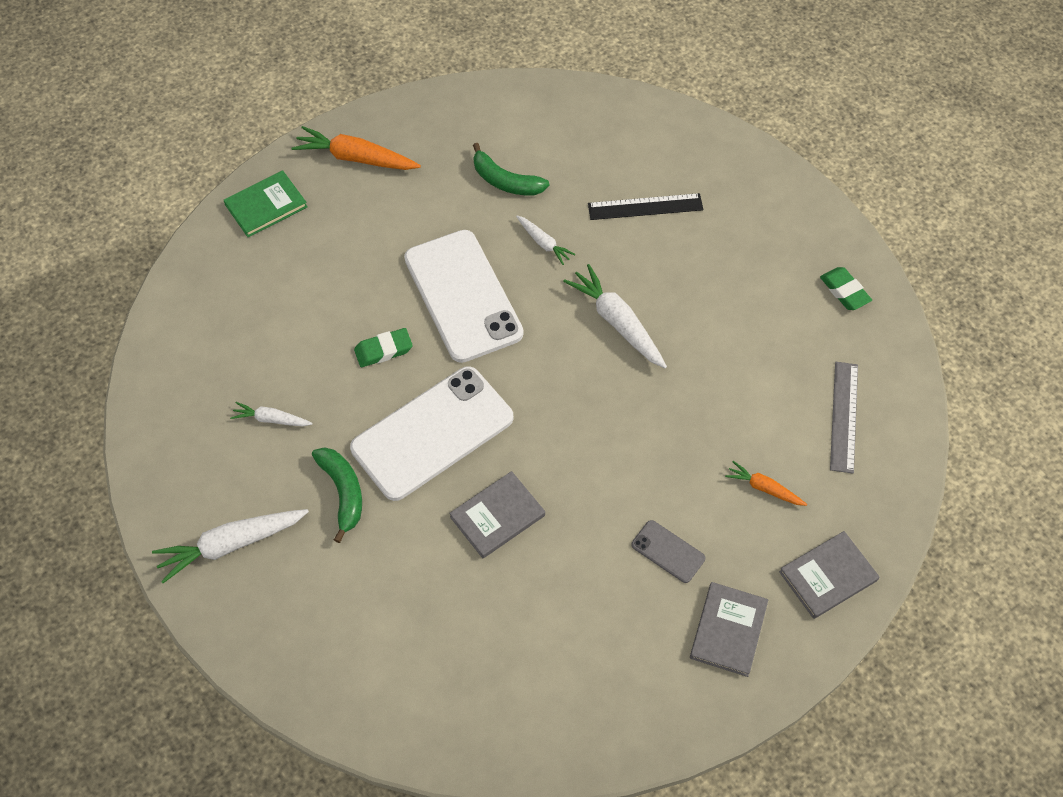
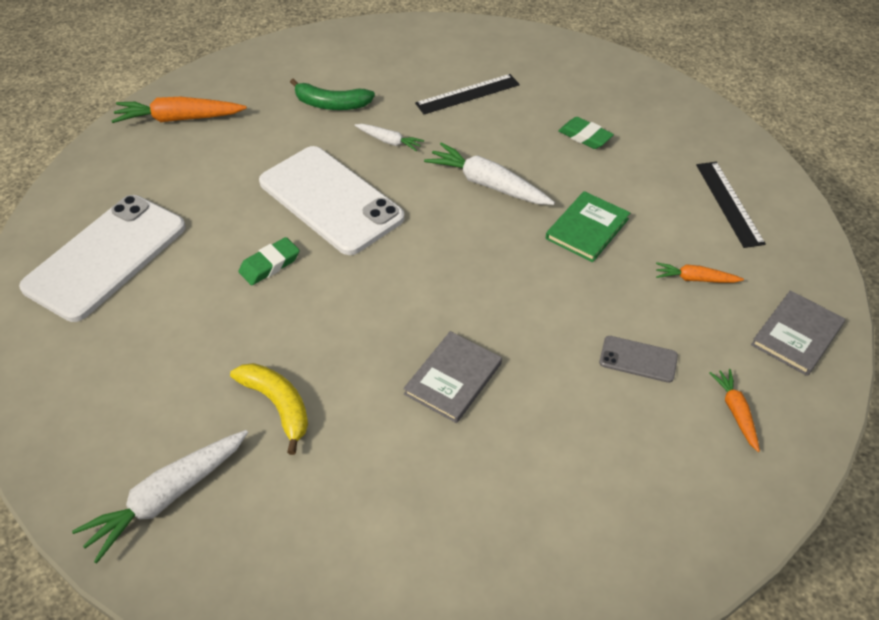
camera: 20 degrees left, 10 degrees down
green book [224,170,308,237] -> green book moved to [546,191,630,262]
white carrot [230,402,313,426] -> none
green banana [312,447,362,543] -> yellow banana [230,363,308,455]
white phone [350,366,513,501] -> white phone moved to [19,195,186,322]
grey book [690,582,768,677] -> orange carrot [710,369,760,452]
green eraser [820,267,872,310] -> green eraser moved to [558,117,614,149]
grey ruler [830,362,858,474] -> black ruler [696,162,766,248]

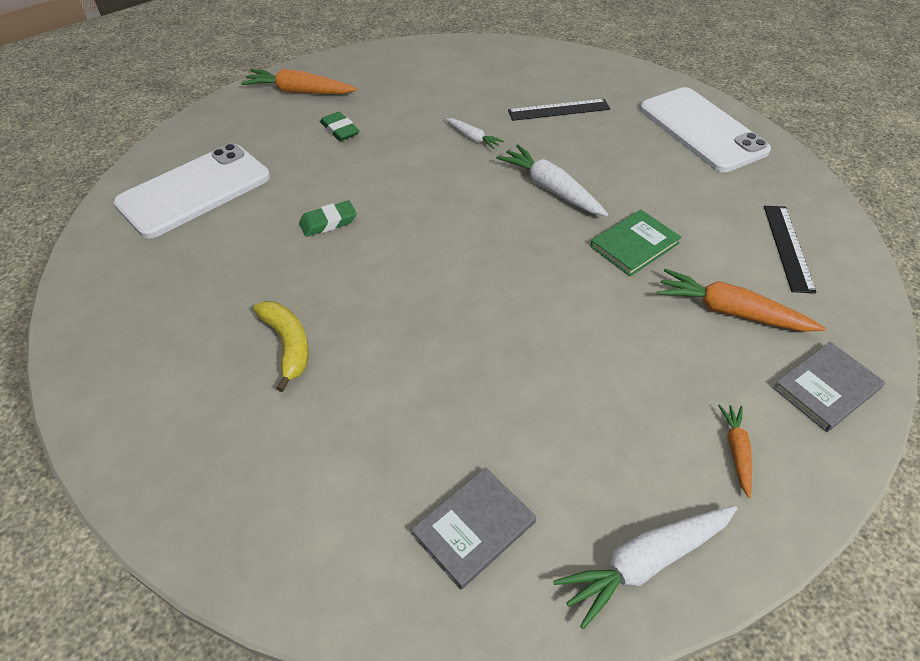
camera: 15 degrees right, 0 degrees up
white carrot [72,430,248,564] -> white carrot moved to [553,506,737,629]
white phone [259,146,405,255] -> white phone moved to [640,87,771,172]
green banana [290,78,375,110] -> none
grey book [403,331,502,423] -> grey book moved to [411,467,536,589]
green eraser [558,117,614,149] -> green eraser moved to [320,112,359,141]
grey phone [599,336,678,383] -> none
orange carrot [656,262,744,283] -> orange carrot [657,268,826,332], size x1.80

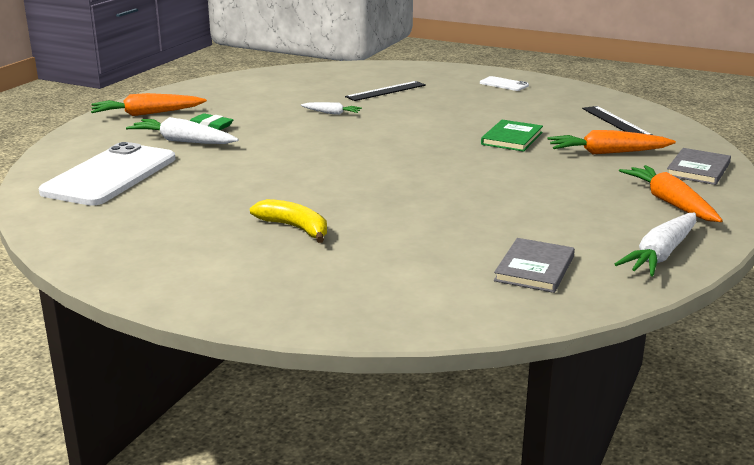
camera: 25 degrees left, 25 degrees down
green eraser [299,200,357,237] -> none
white carrot [496,144,608,216] -> white carrot moved to [126,117,239,144]
white phone [640,87,771,172] -> white phone [480,76,529,91], size x0.43
orange carrot [718,404,752,498] -> orange carrot [619,165,723,222], size x1.80

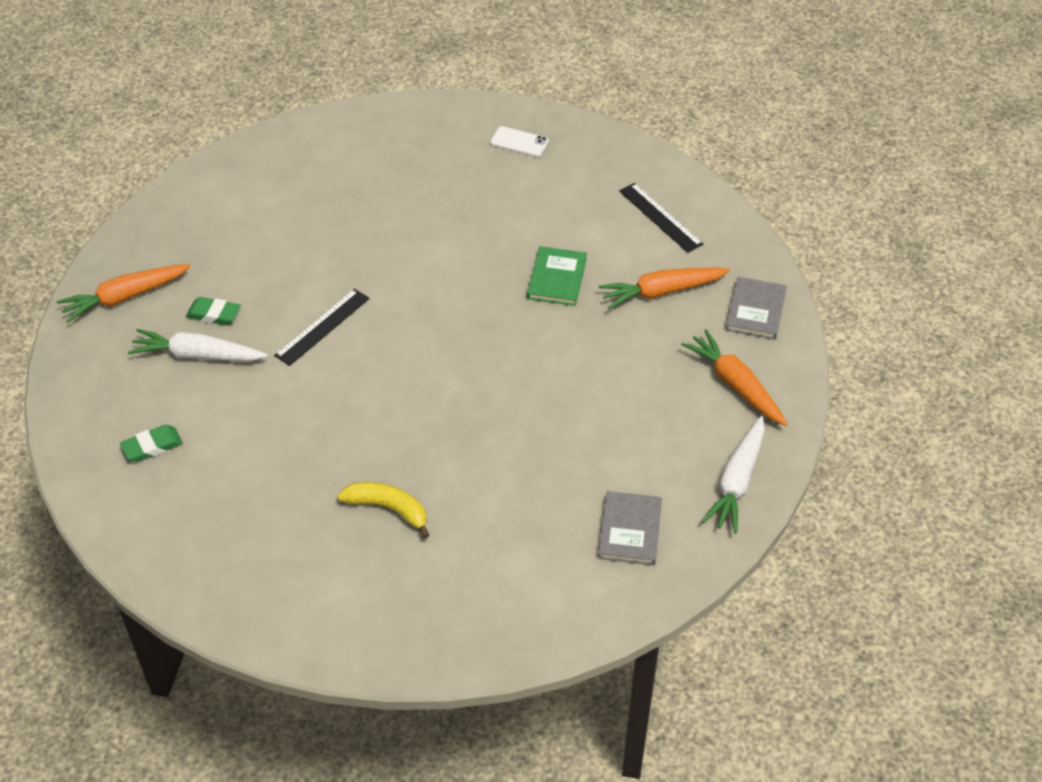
camera: 15 degrees left, 25 degrees up
white phone [39,142,175,206] -> green eraser [120,425,183,462]
white carrot [301,102,362,115] -> none
black ruler [345,81,426,101] -> black ruler moved to [274,289,370,366]

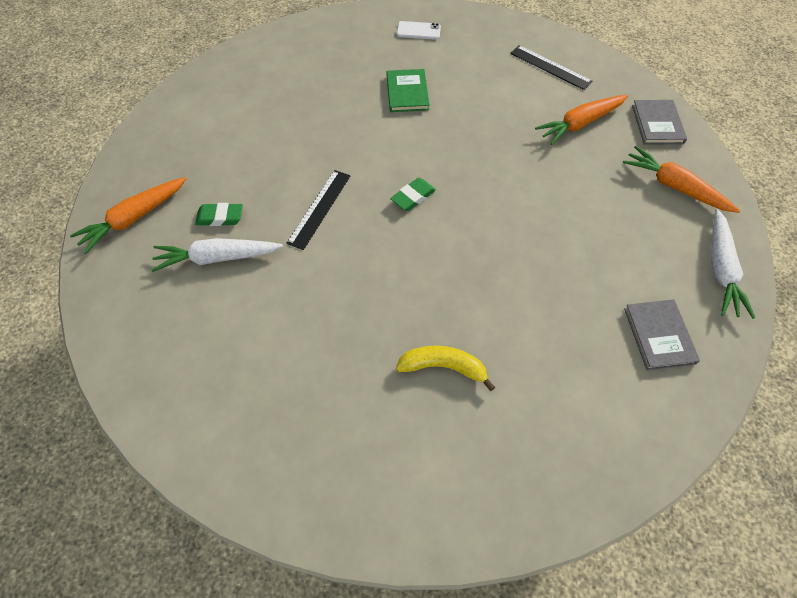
camera: 15 degrees left, 10 degrees up
green eraser [120,425,183,462] -> green eraser moved to [390,178,436,211]
green book [527,246,587,306] -> green book moved to [387,69,429,112]

